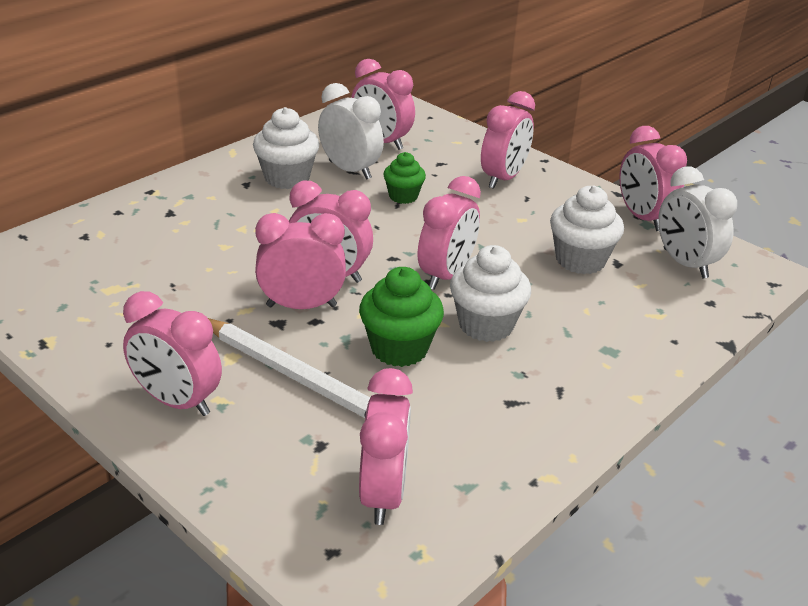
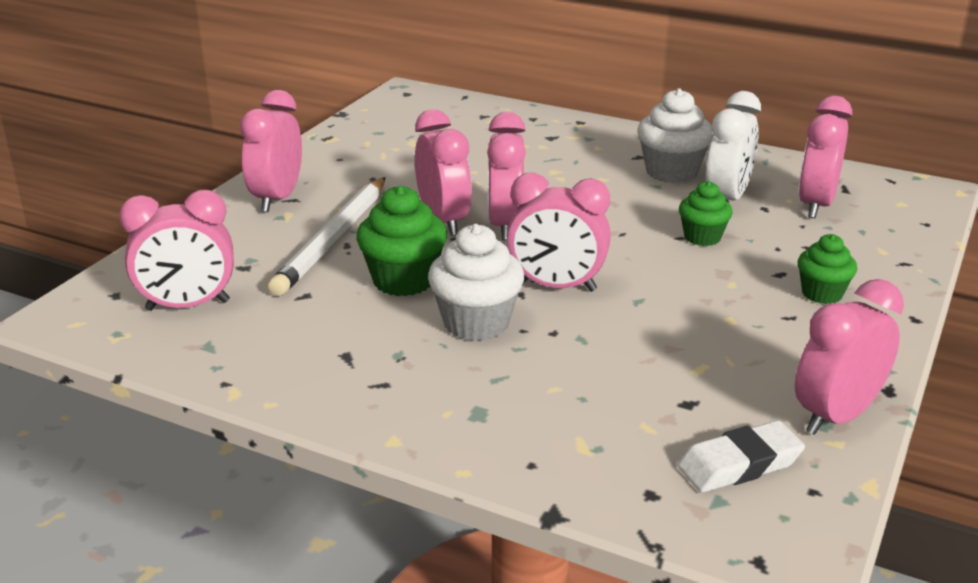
camera: 75 degrees right, 5 degrees down
pink clock [481,91,535,189] -> green cupcake [798,234,857,304]
white cupcake [550,185,624,274] -> none
white clock [658,167,737,278] -> white eraser [677,420,805,493]

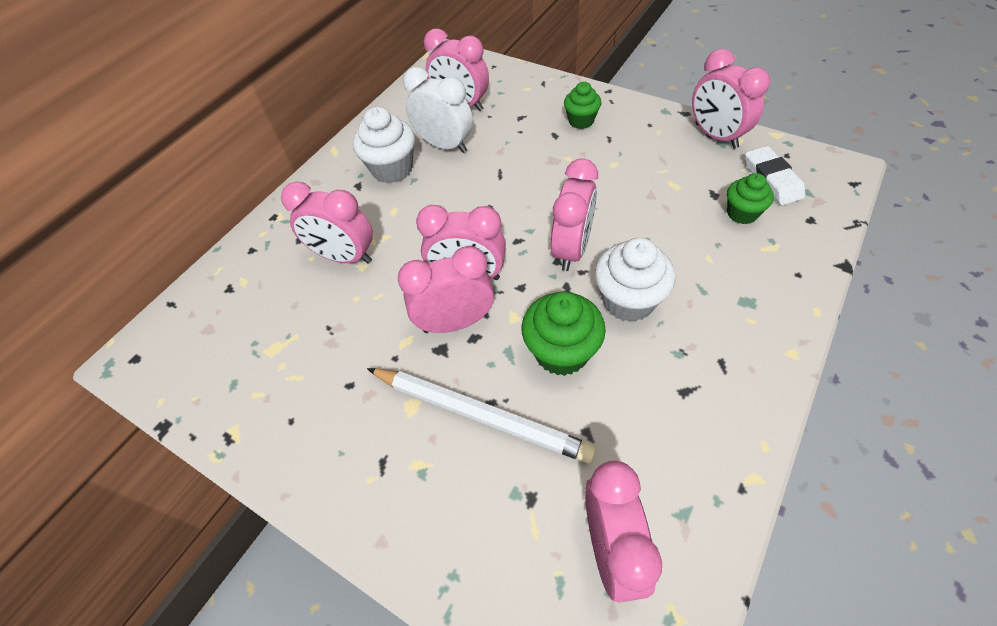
camera: 80 degrees left, 25 degrees up
pink clock [240,90,302,212] -> pink clock moved to [281,181,373,263]
green cupcake [679,181,733,246] -> green cupcake moved to [727,173,774,224]

